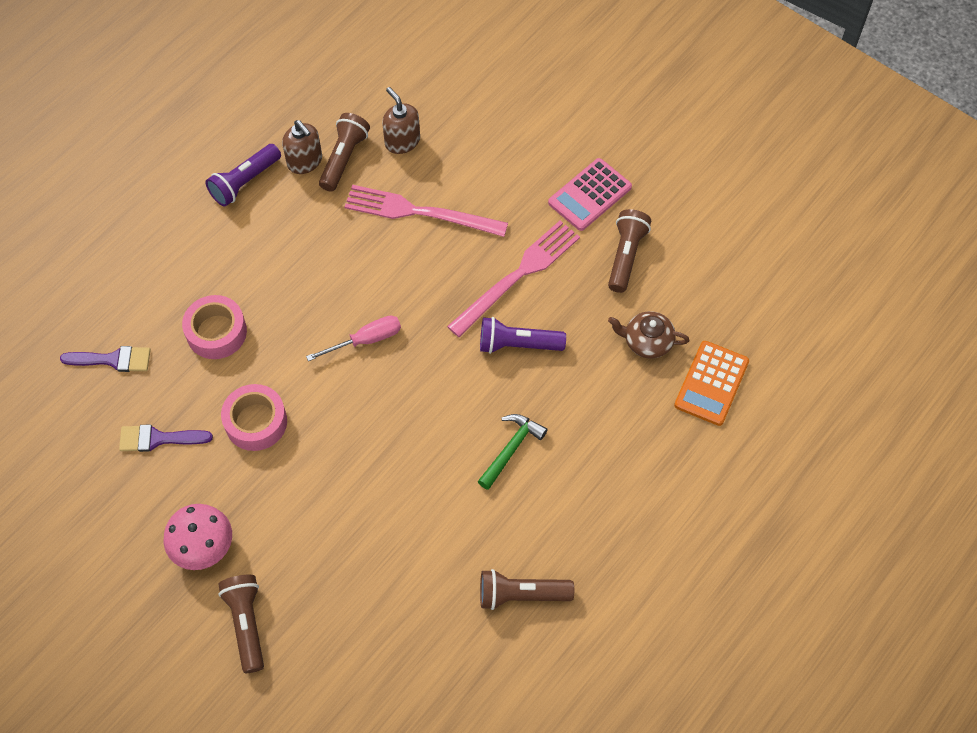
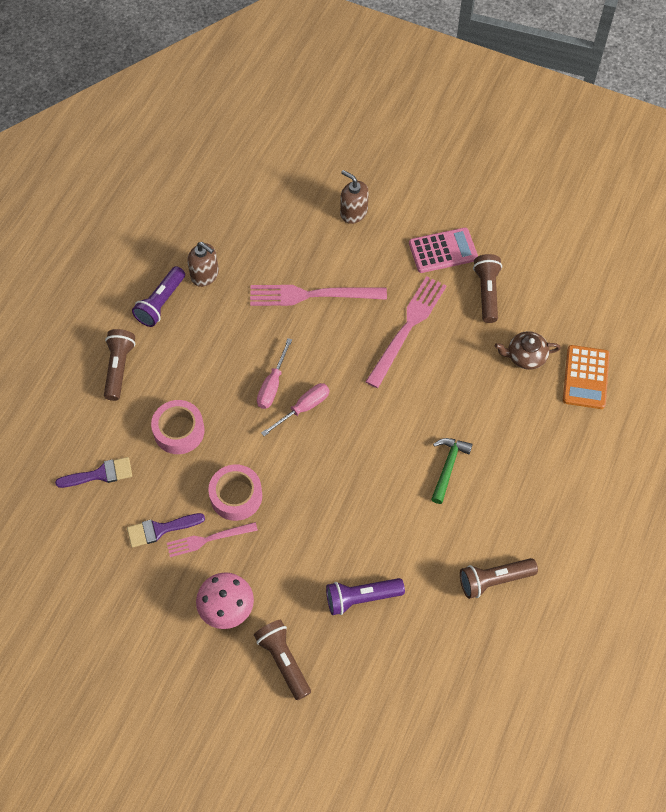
camera: 15 degrees left, 0 degrees up
brown flashlight [319,113,370,192] -> brown flashlight moved to [104,329,136,401]
brown soap dispenser [382,87,420,154] -> brown soap dispenser moved to [340,170,369,224]
purple flashlight [480,317,566,354] -> purple flashlight moved to [326,578,405,615]
pink calculator [548,158,632,231] -> pink calculator turned 135 degrees counterclockwise [409,227,478,273]
none -> pink fork [167,522,258,557]
none -> pink screwdriver [257,338,292,409]

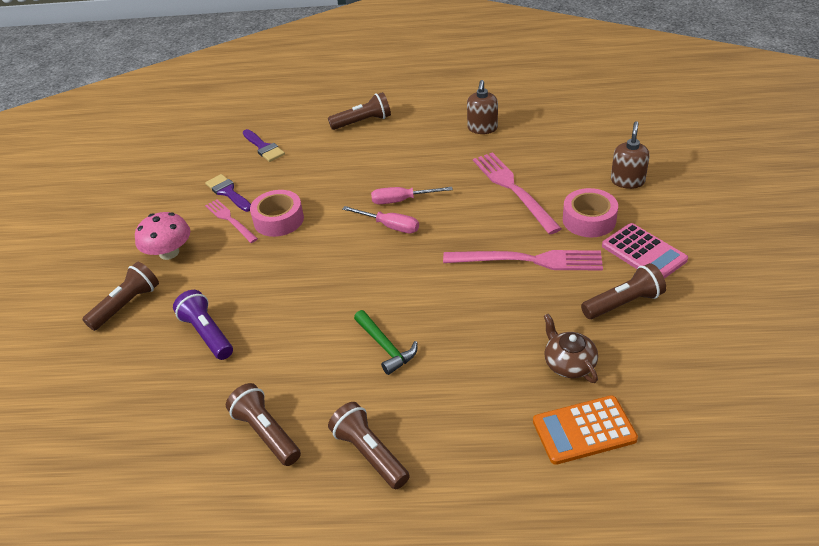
camera: 70 degrees right, 20 degrees down
purple flashlight [132,266,185,327] -> none
pink tape [151,400,205,454] -> pink tape moved to [563,188,618,237]
green hammer [431,438,473,504] -> green hammer turned 60 degrees clockwise [354,310,417,375]
none -> brown flashlight [328,402,410,489]

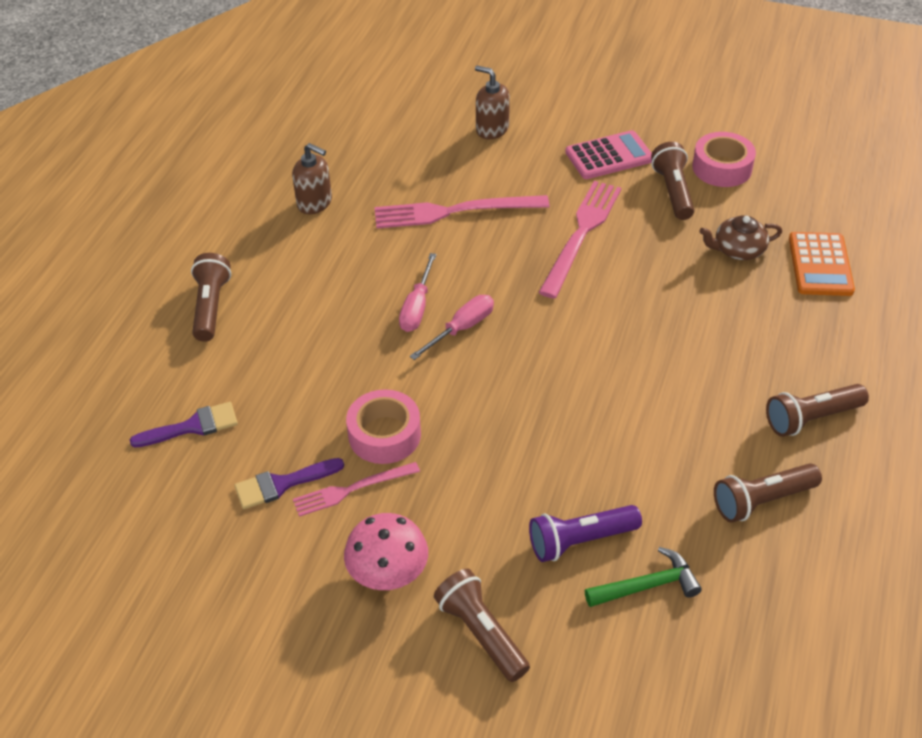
camera: 75 degrees left, 5 degrees up
green hammer [354,310,417,375] -> green hammer moved to [585,547,702,607]
pink tape [563,188,618,237] -> pink tape moved to [692,132,756,187]

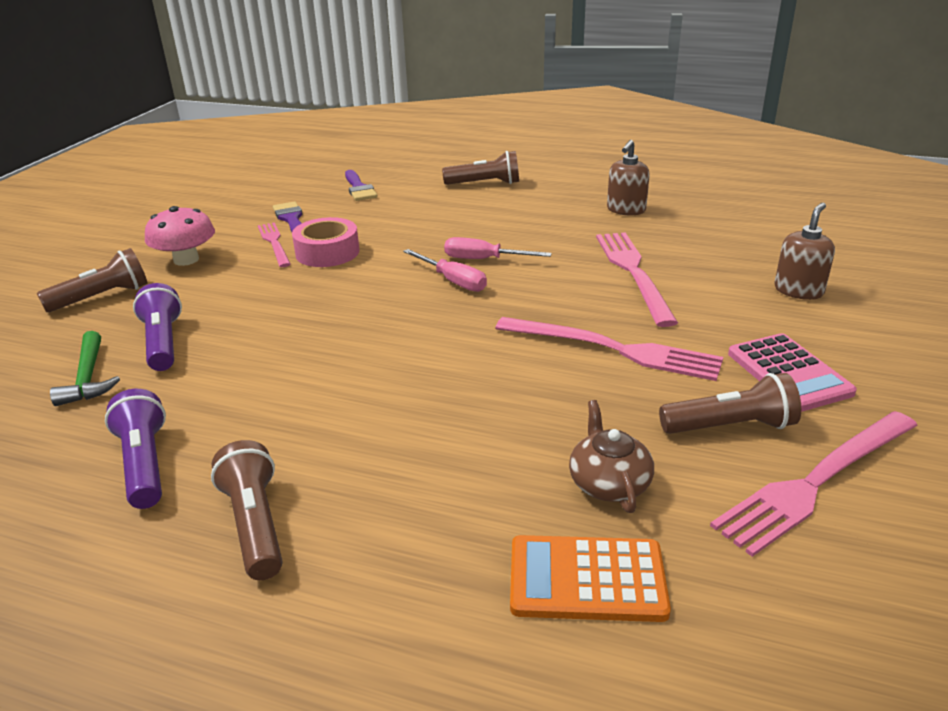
camera: 90 degrees right, 15 degrees down
pink tape [692,132,756,187] -> pink fork [710,411,918,557]
brown flashlight [714,463,822,523] -> purple flashlight [105,389,166,509]

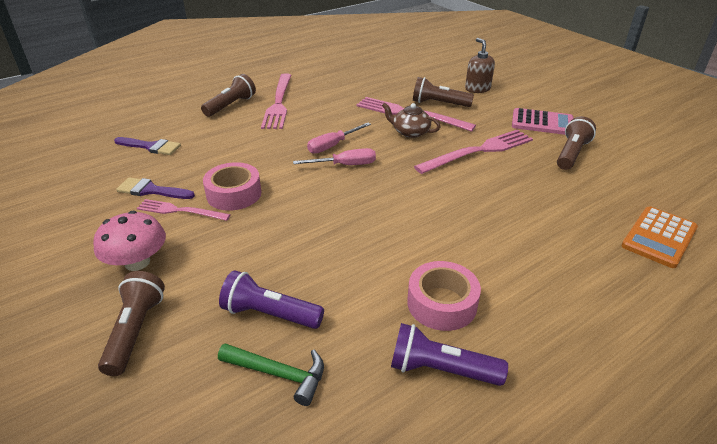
camera: 55 degrees left, 5 degrees up
brown flashlight [211,440,282,580] -> brown flashlight moved to [413,77,474,107]
brown teapot [569,400,654,513] -> brown teapot moved to [382,103,440,138]
brown soap dispenser [607,140,650,216] -> none
pink fork [710,411,918,557] -> pink fork moved to [261,73,292,129]
none -> pink tape [407,261,481,331]

